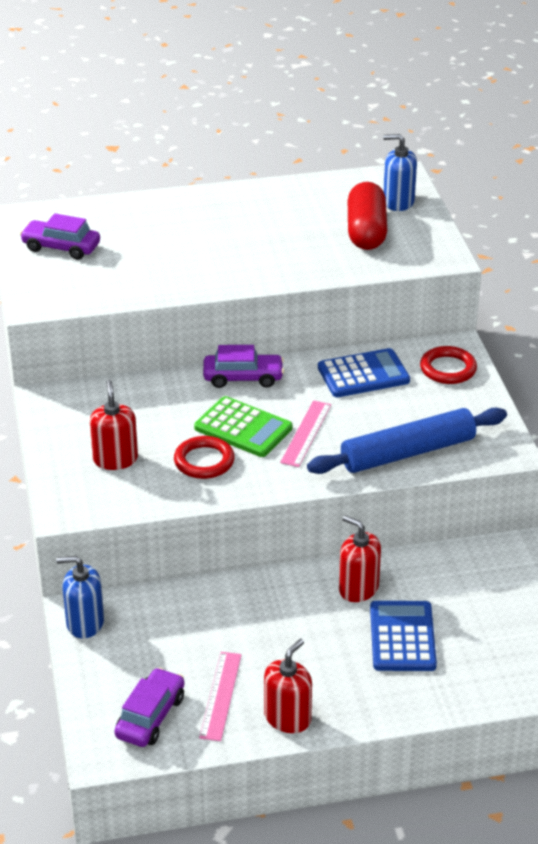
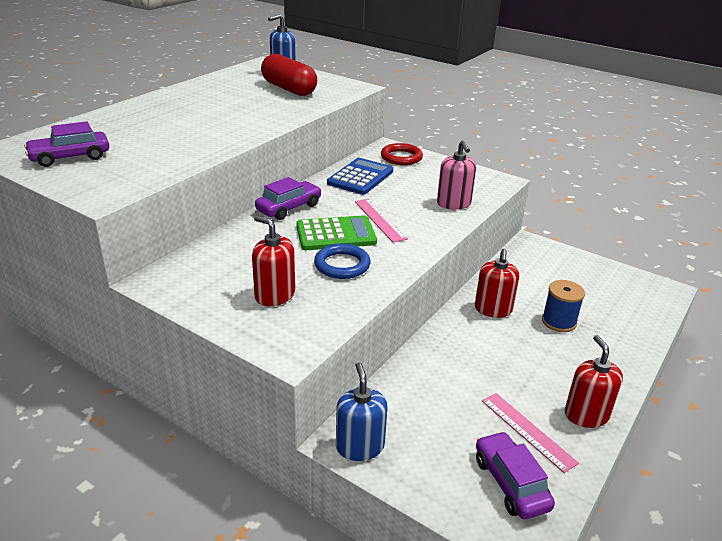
camera: 45 degrees left, 5 degrees down
blue soap dispenser [56,556,104,639] -> blue soap dispenser turned 120 degrees clockwise [336,362,388,461]
red ring [174,436,235,479] -> blue ring [314,244,370,279]
blue rolling pin [307,408,507,474] -> pink soap dispenser [437,141,476,210]
red soap dispenser [339,515,381,602] -> red soap dispenser turned 75 degrees counterclockwise [475,249,519,318]
blue calculator [370,601,437,671] -> blue spool [542,280,585,332]

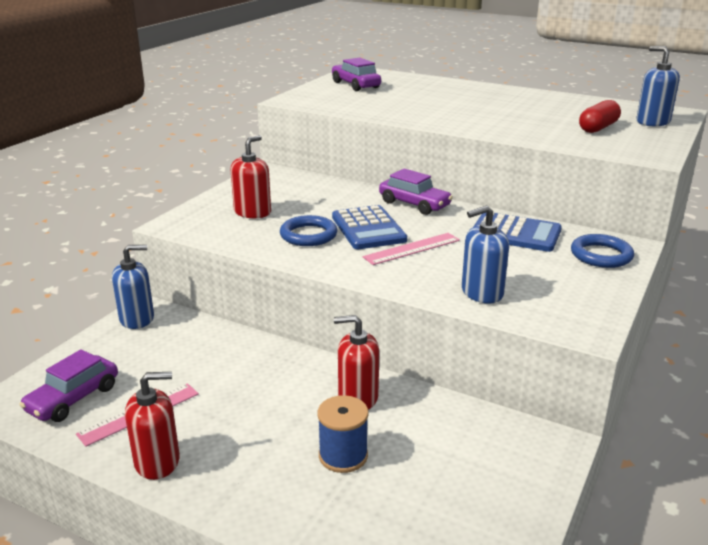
camera: 85 degrees right, 5 degrees down
red capsule [261,54,317,96] -> red capsule [579,100,621,133], size x0.66
green calculator [296,215,377,250] -> blue calculator [332,205,407,249]
red ring [381,143,423,165] -> blue ring [571,234,634,268]
pink soap dispenser [437,141,476,210] -> blue soap dispenser [462,205,509,304]
purple car [476,431,555,519] -> purple car turned 150 degrees clockwise [19,349,118,422]

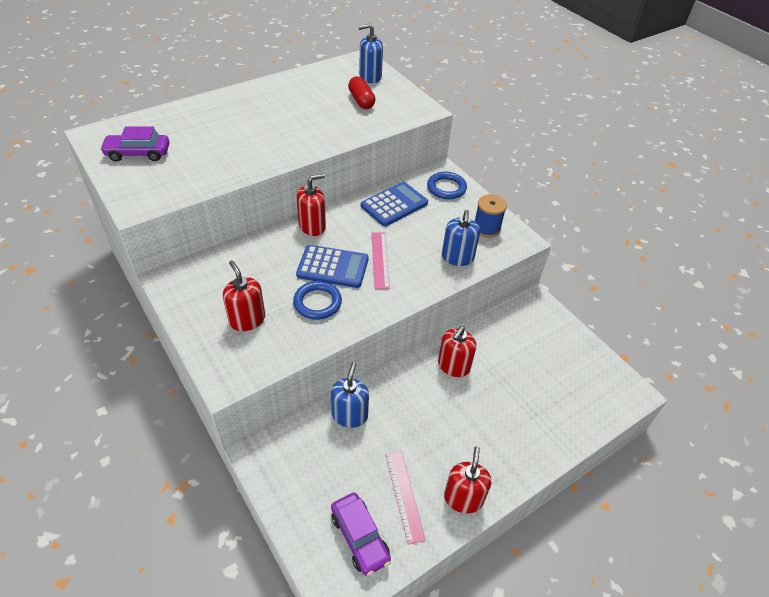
camera: 65 degrees left, 20 degrees up
blue soap dispenser [112,245,154,329] -> blue soap dispenser moved to [331,362,369,428]
blue spool [318,395,369,473] -> blue spool moved to [475,194,507,238]
purple car [379,168,453,215] -> red soap dispenser [297,174,326,236]

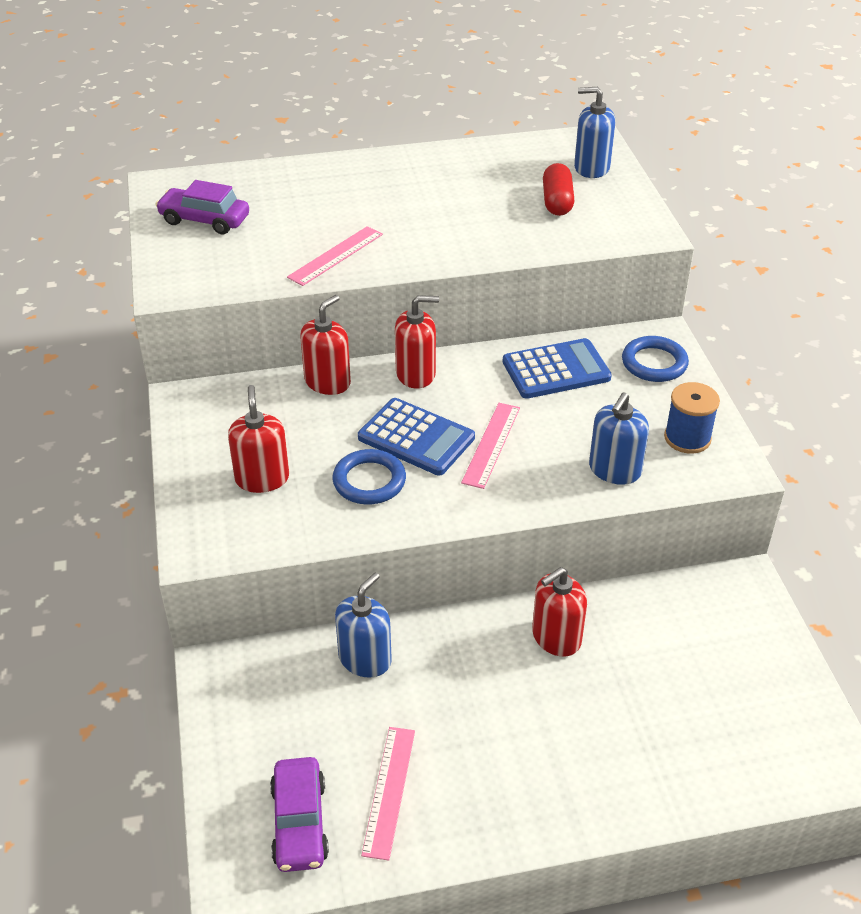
camera: 25 degrees right, 5 degrees down
red soap dispenser [444,446,491,513] -> red soap dispenser moved to [300,295,351,395]
none -> pink ruler [287,226,383,286]

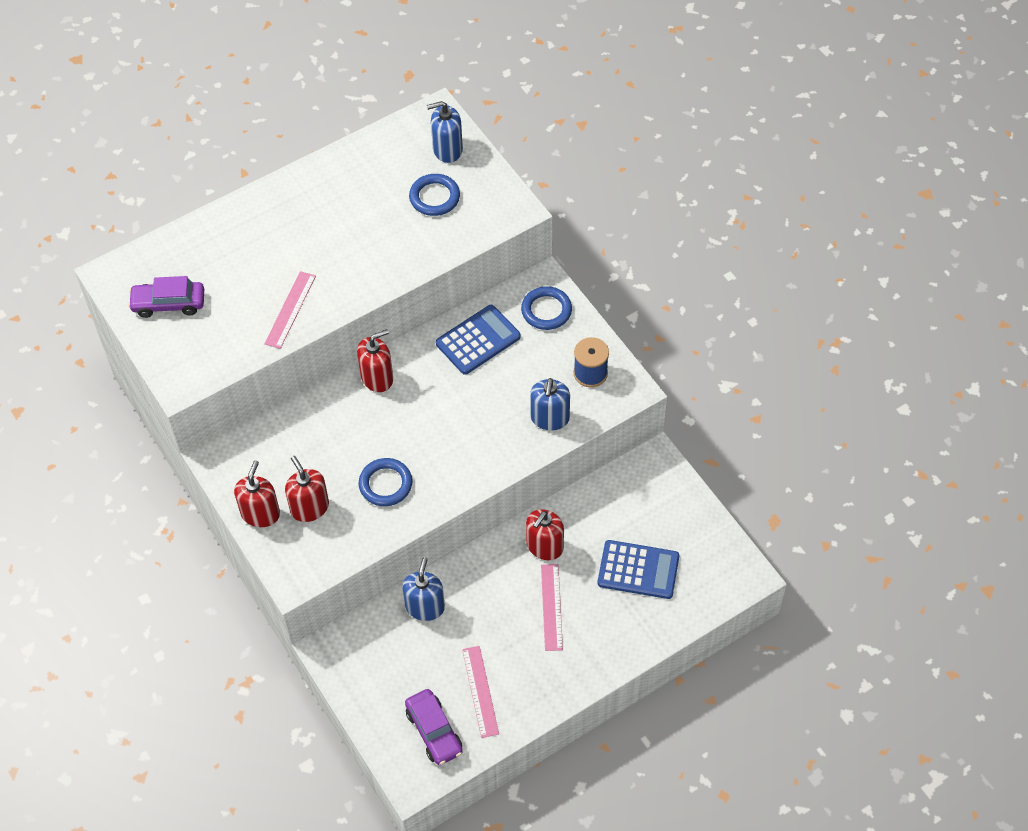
camera: 20 degrees left, 15 degrees up
red soap dispenser [300,295,351,395] -> red soap dispenser moved to [234,460,280,527]
blue calculator [358,398,475,475] -> blue calculator moved to [597,540,679,599]
pink ruler [461,403,520,489] -> pink ruler moved to [541,564,563,651]
red capsule [543,163,574,216] -> blue ring [409,174,460,216]

